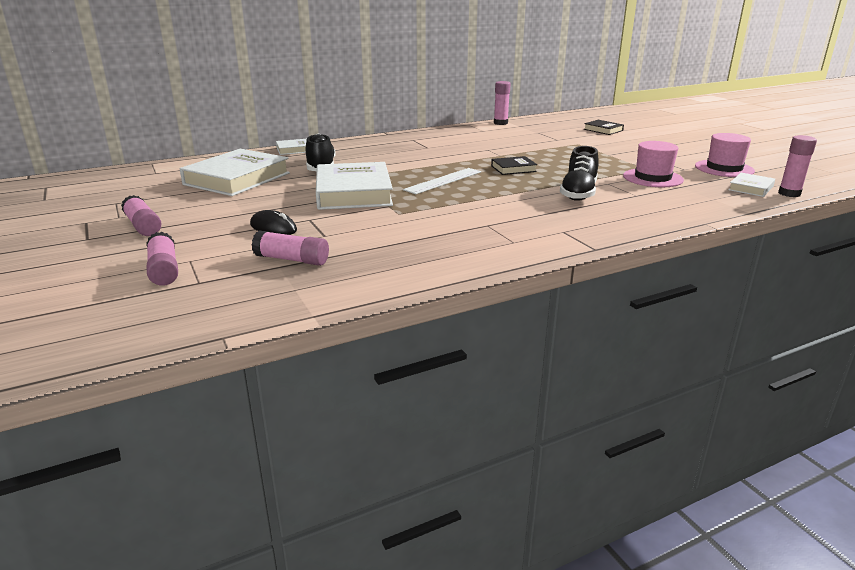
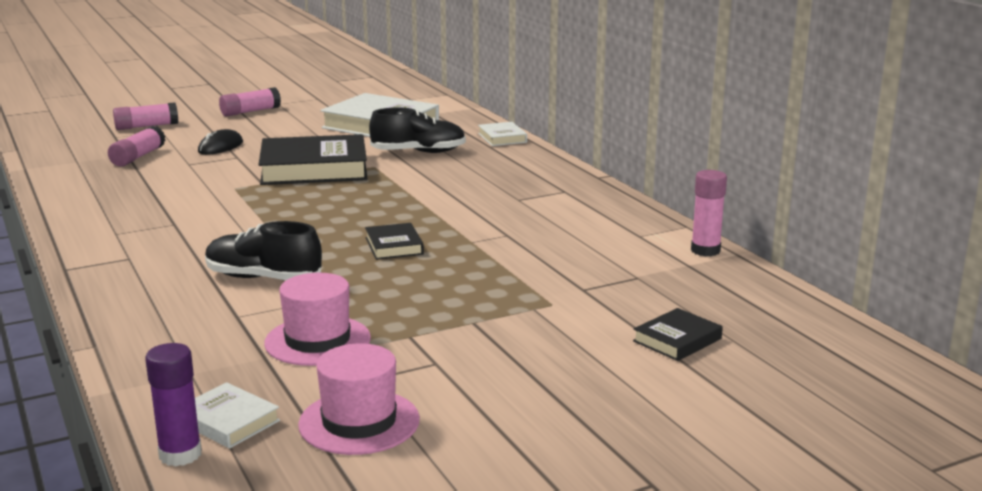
camera: 90 degrees right, 5 degrees down
white book [316,162,393,210] -> black book [259,134,367,185]
white ruler [403,168,481,194] -> none
pink glue stick [778,135,817,197] -> purple glue stick [145,343,202,467]

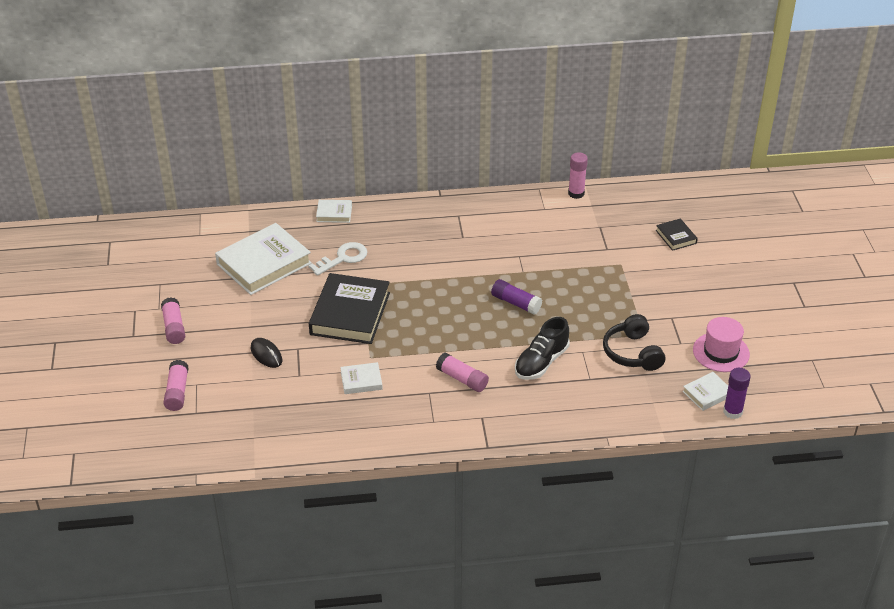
camera: 70 degrees left, 20 degrees up
pink glue stick [108,126,166,167] -> pink glue stick moved to [436,353,489,392]
pink hat [264,273,371,366] -> black headphones [603,314,665,371]
black book [365,223,424,260] -> purple glue stick [491,279,542,315]
black shoe [369,108,466,153] -> white key [308,242,367,276]
none -> white book [340,362,383,394]

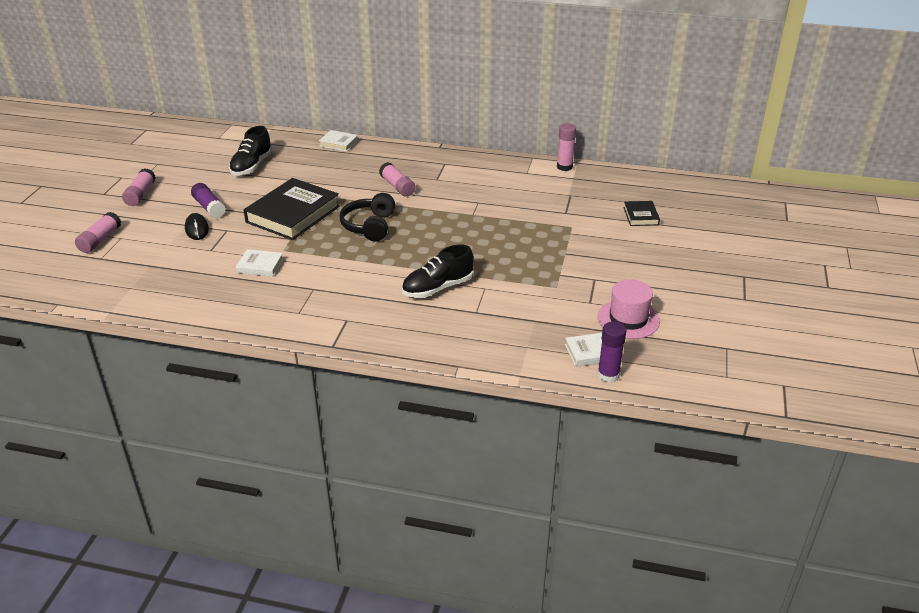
camera: 20 degrees right, 5 degrees down
white book [215,223,312,295] -> black shoe [229,126,273,176]
white key [308,242,367,276] -> none
pink glue stick [436,353,489,392] -> pink glue stick moved to [379,162,415,197]
purple glue stick [491,279,542,315] -> purple glue stick moved to [191,183,226,218]
black headphones [603,314,665,371] -> black headphones moved to [339,193,395,241]

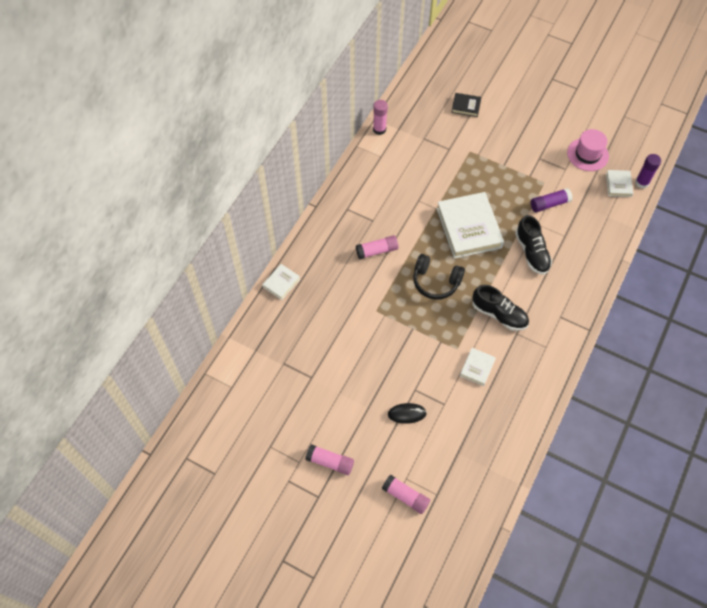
camera: 75 degrees left, 25 degrees up
purple glue stick [191,183,226,218] -> purple glue stick moved to [531,188,573,212]
black shoe [229,126,273,176] -> black shoe moved to [472,285,529,331]
black book [244,178,340,240] -> none
none -> white book [437,192,504,259]

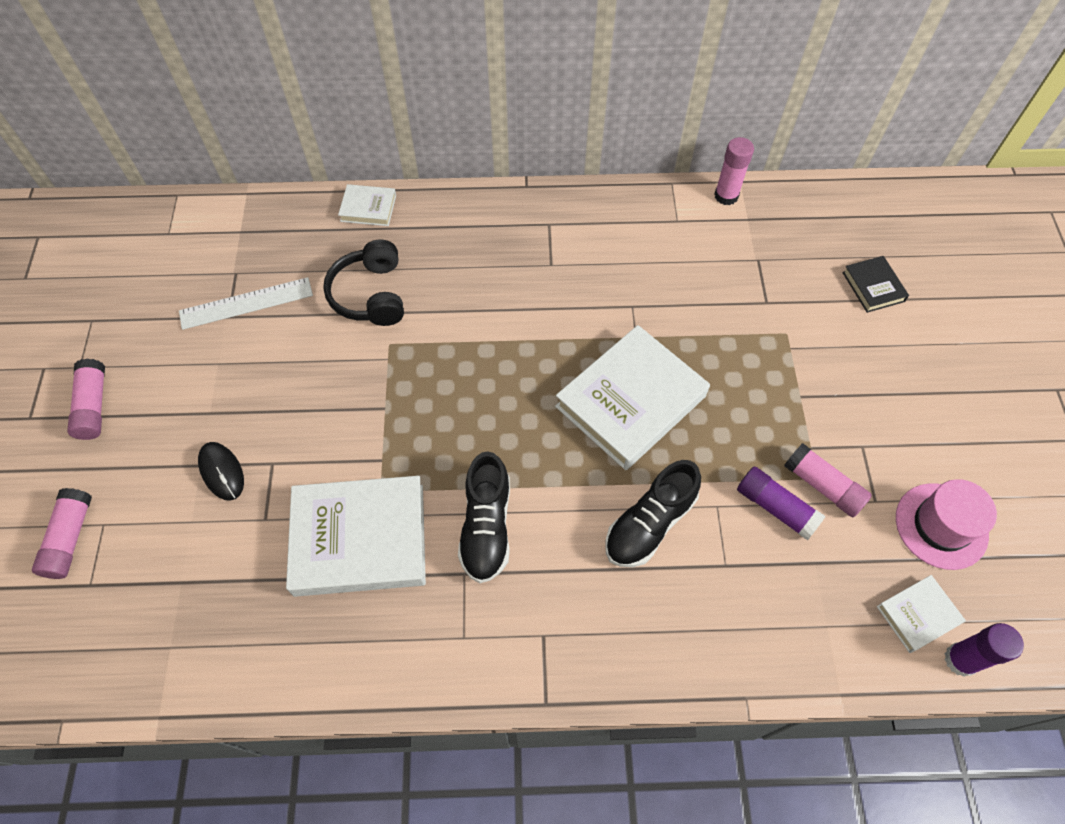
camera: 60 degrees right, 0 degrees up
pink glue stick [356,235,398,259] -> pink glue stick moved to [784,443,872,517]
black headphones [413,254,465,300] -> black headphones moved to [323,239,404,326]
white book [460,348,496,386] -> white book [286,476,426,597], size x2.11
none -> white ruler [179,277,313,330]

